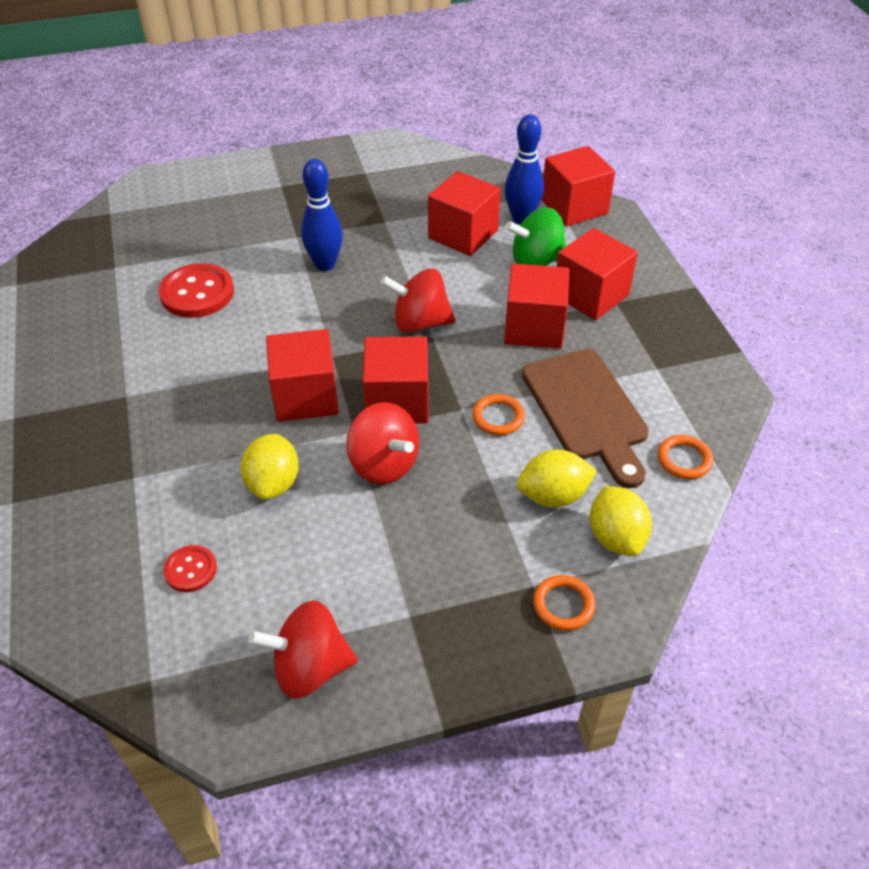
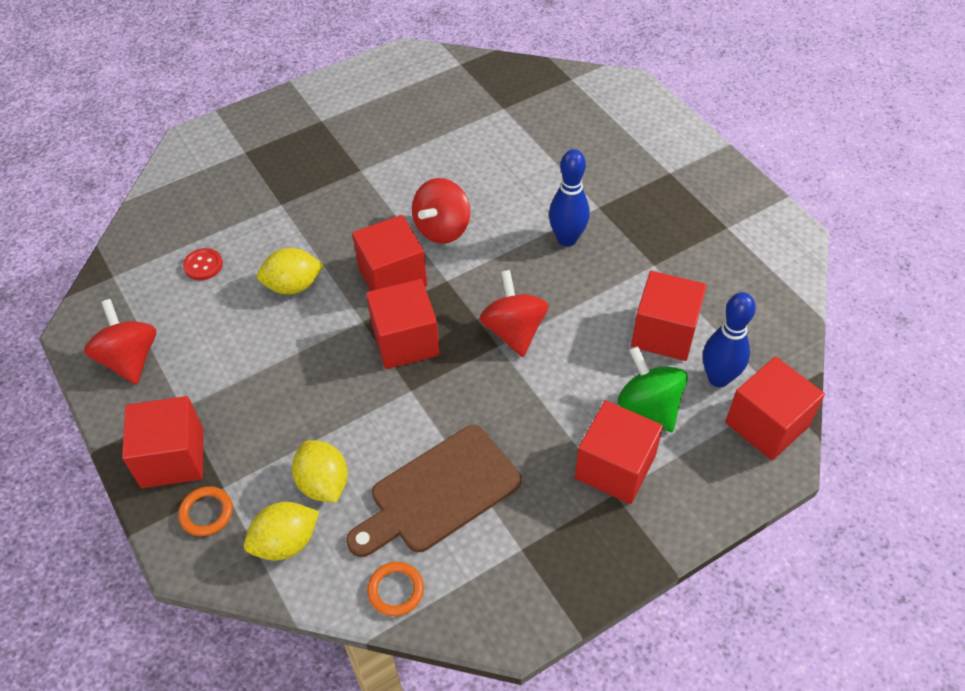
camera: 75 degrees right, 5 degrees up
red button [159,263,234,318] -> none
red spinning top [346,402,419,484] -> red spinning top moved to [412,178,470,244]
orange ring [472,394,525,435] -> none
red cube [504,263,570,349] -> red cube moved to [122,396,203,488]

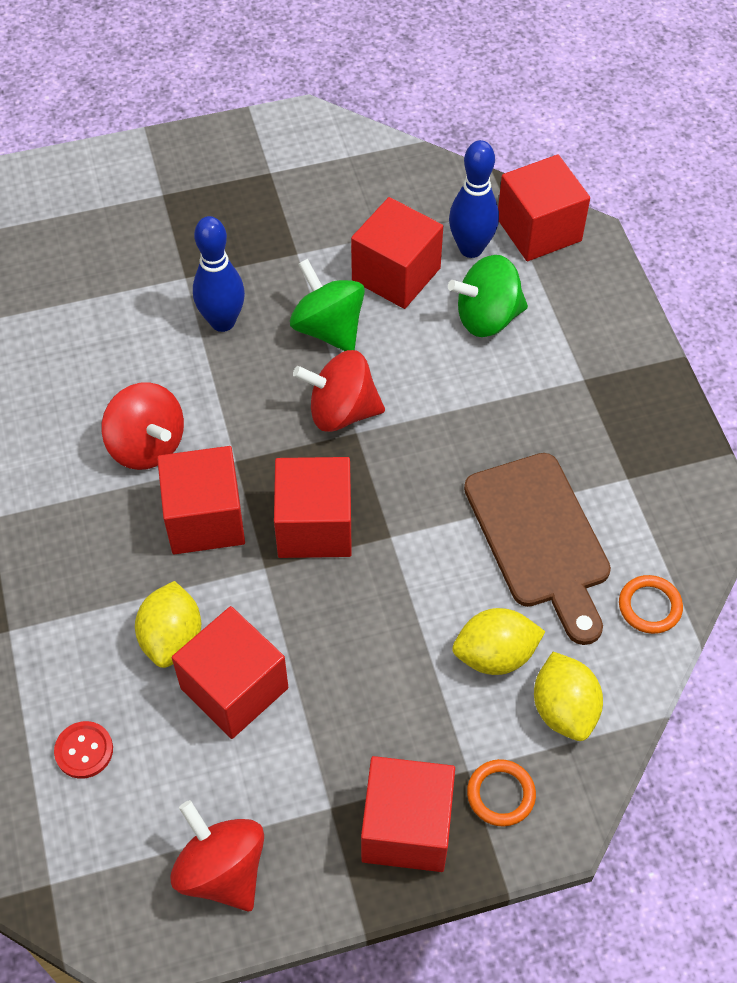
camera: 75 degrees left, 5 degrees up
red spinning top [84,299,156,385] -> red spinning top turned 60 degrees clockwise [170,800,264,911]
red cube [575,400,663,504] -> red cube moved to [172,606,288,739]
none -> green spinning top [290,259,365,351]

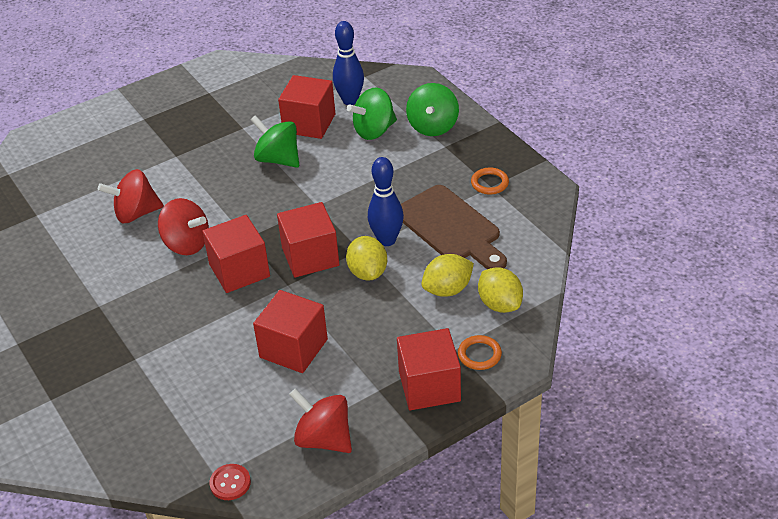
camera: 15 degrees left, 15 degrees down
red button [54,721,113,779] -> red button moved to [209,464,251,500]
yellow lemon [135,581,201,668] -> yellow lemon moved to [346,236,387,280]
blue bowling pin [193,216,245,332] -> blue bowling pin moved to [368,157,404,246]
red spinning top [293,350,385,432] -> red spinning top moved to [98,169,164,223]
red cube [498,154,590,261] -> none
orange ring [619,575,683,634] -> orange ring moved to [471,168,509,195]
none -> green spinning top [406,83,459,136]

